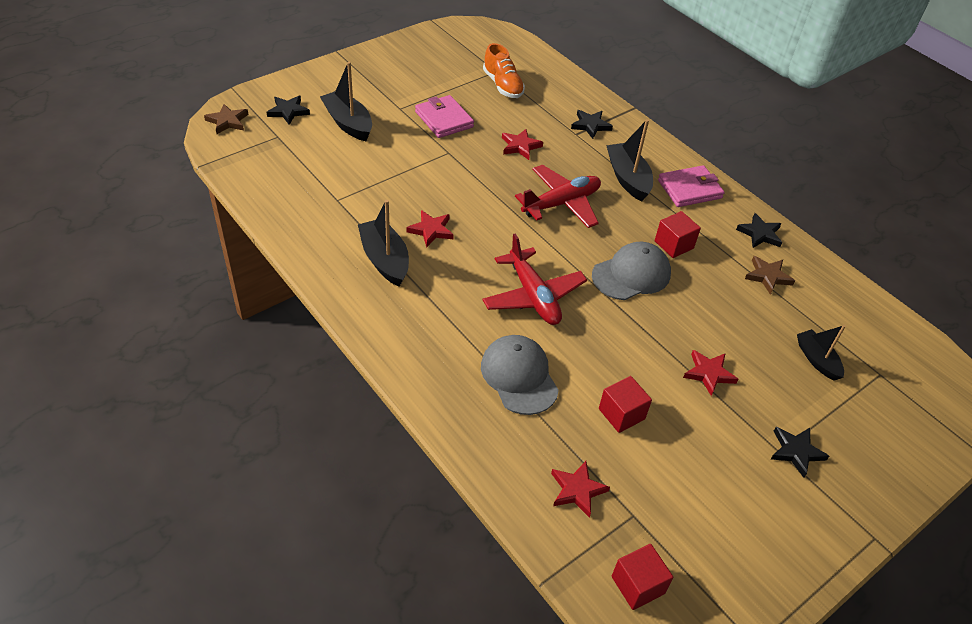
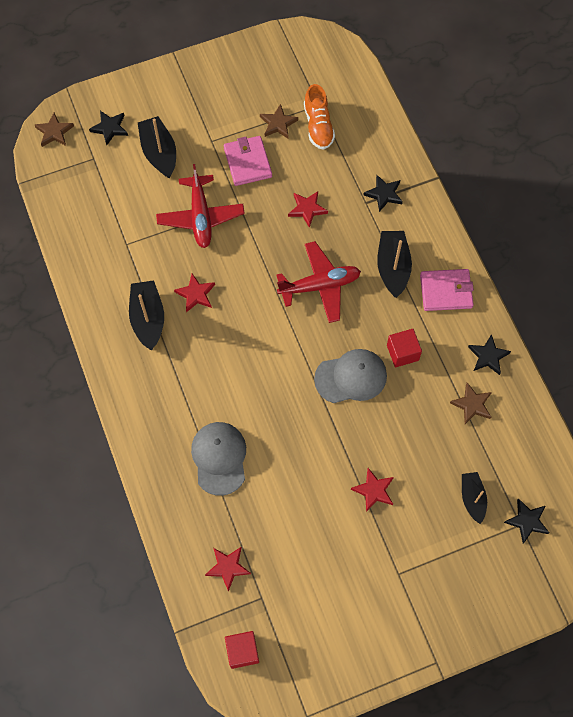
camera: 20 degrees right, 20 degrees up
red plane [483,233,587,325] -> red plane moved to [156,164,245,248]
red cube [599,376,652,433] -> none
black star [771,427,829,478] -> black star moved to [504,498,549,544]
none -> brown star [260,104,298,139]

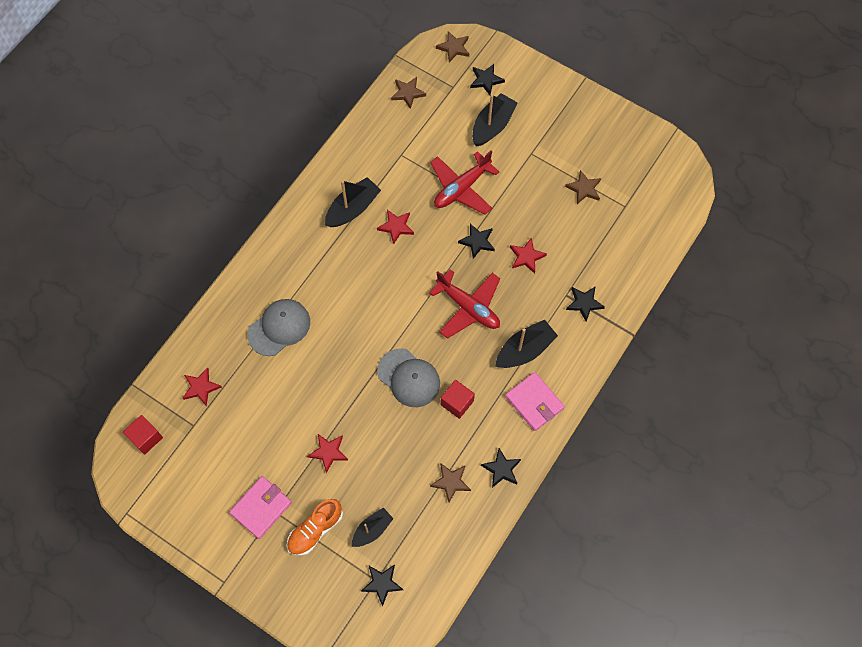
camera: 55 degrees right, 0 degrees up
pink wallet [224,136,272,186] -> pink wallet moved to [229,476,292,539]
orange shoe [304,84,335,150] -> orange shoe moved to [287,499,343,556]
none -> brown star [391,77,426,109]
none -> black star [458,223,495,259]

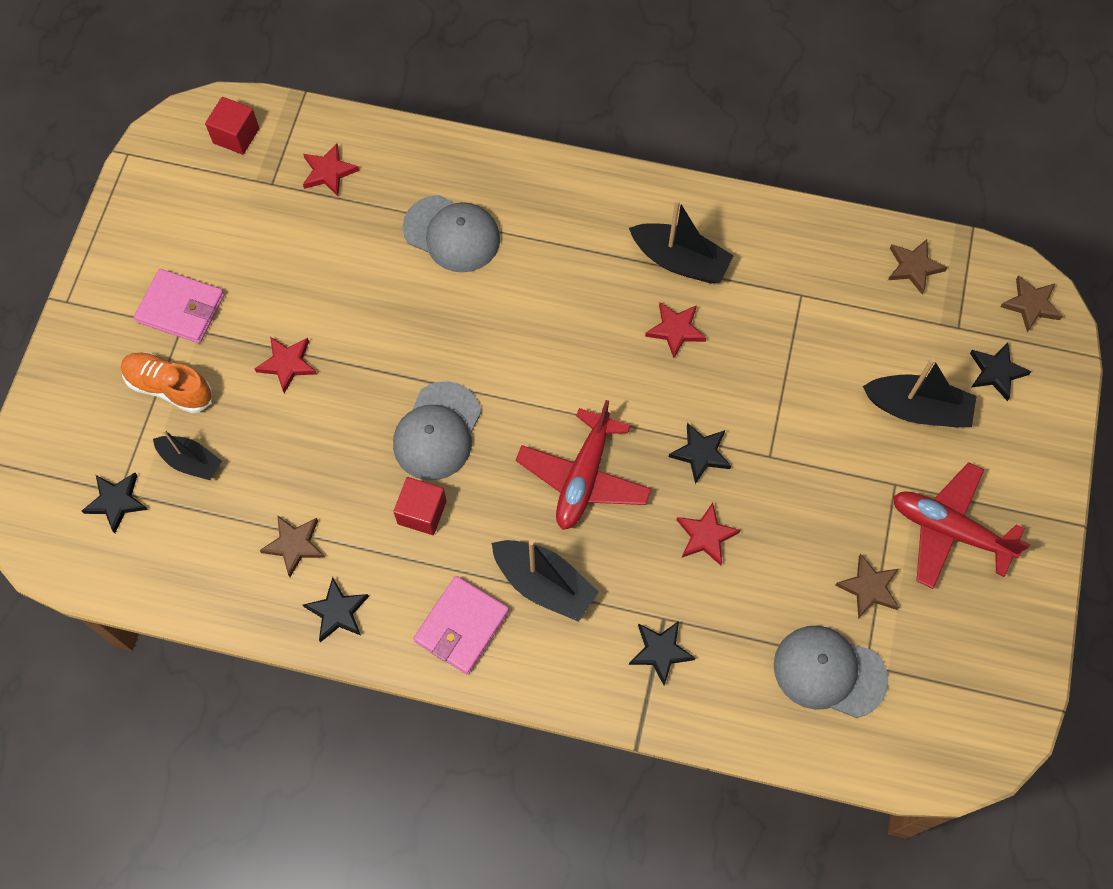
camera: 70 degrees right, 0 degrees up
red plane [430,151,499,215] -> red plane moved to [893,462,1030,589]
none -> grey cap [774,626,888,718]

